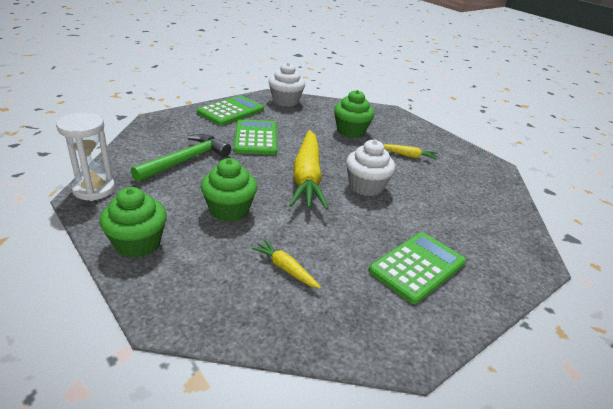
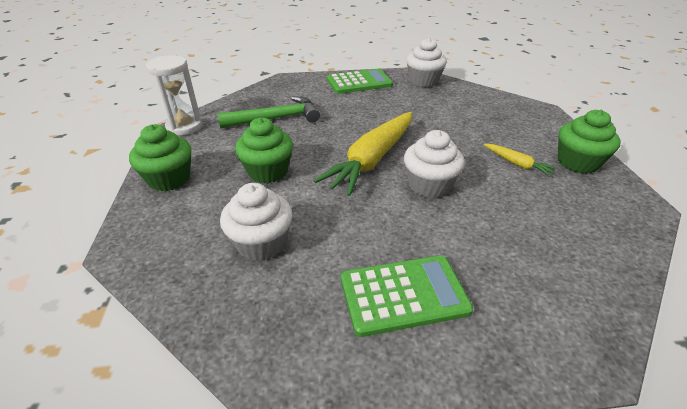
camera: 35 degrees right, 5 degrees up
green calculator [234,119,277,155] -> none
yellow carrot [251,240,321,288] -> white cupcake [220,183,292,261]
green cupcake [334,90,375,138] -> green cupcake moved to [558,110,621,174]

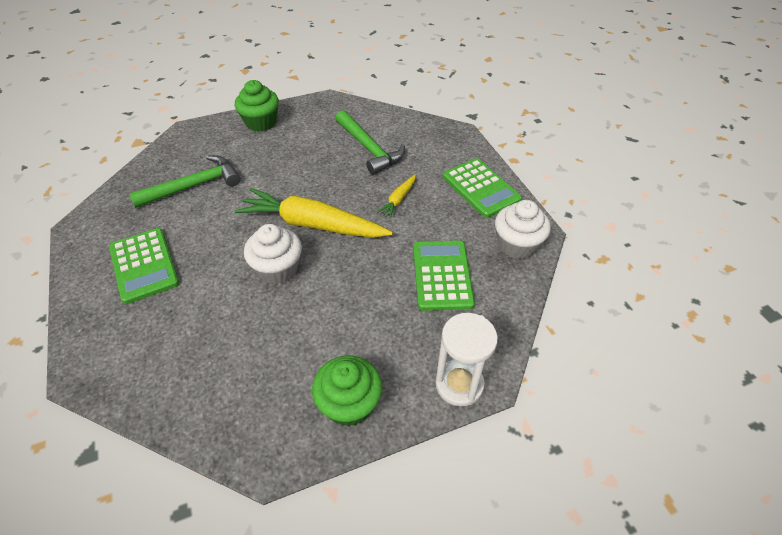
camera: 75 degrees right, 10 degrees up
white hourglass [146,55,202,135] -> white hourglass moved to [435,313,498,406]
white cupcake [220,183,292,261] -> green hammer [129,155,240,208]
green cupcake [235,118,293,183] -> none
yellow carrot [484,144,557,176] -> yellow carrot moved to [377,175,416,218]
none -> green calculator [413,241,475,311]

